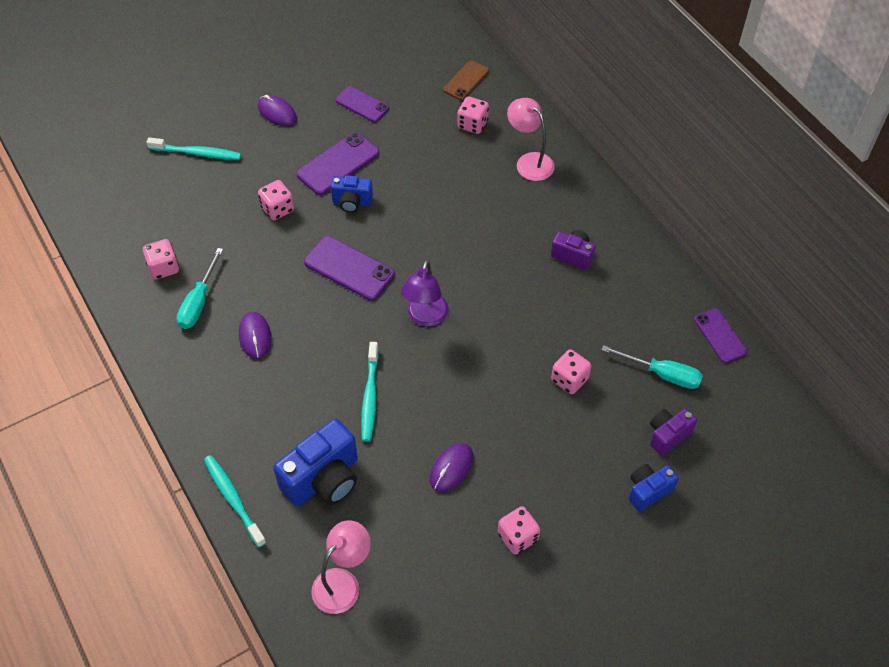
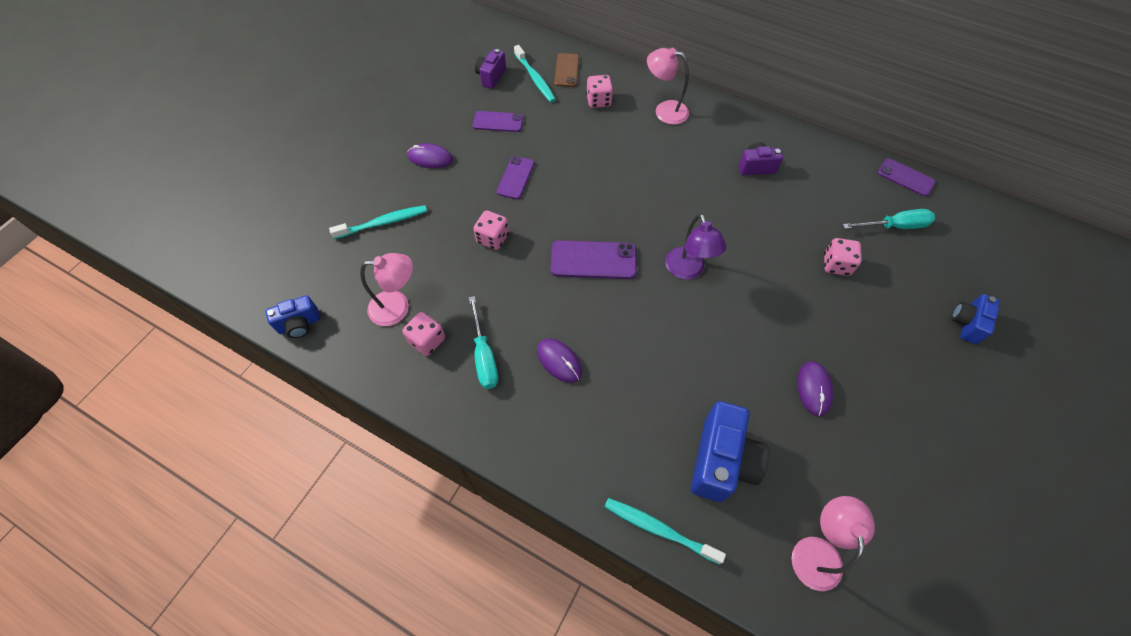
camera: 30 degrees left, 5 degrees up
purple phone [296,132,379,195] -> purple phone [496,156,535,199], size x0.66
blue camera [331,175,373,213] -> blue camera moved to [265,295,320,338]
turquoise toothbrush [361,342,379,442] -> turquoise toothbrush moved to [514,45,556,103]
pink dice [498,506,540,554] -> none
purple camera [650,409,697,456] -> purple camera moved to [475,49,506,89]
none -> pink lamp [360,253,413,326]

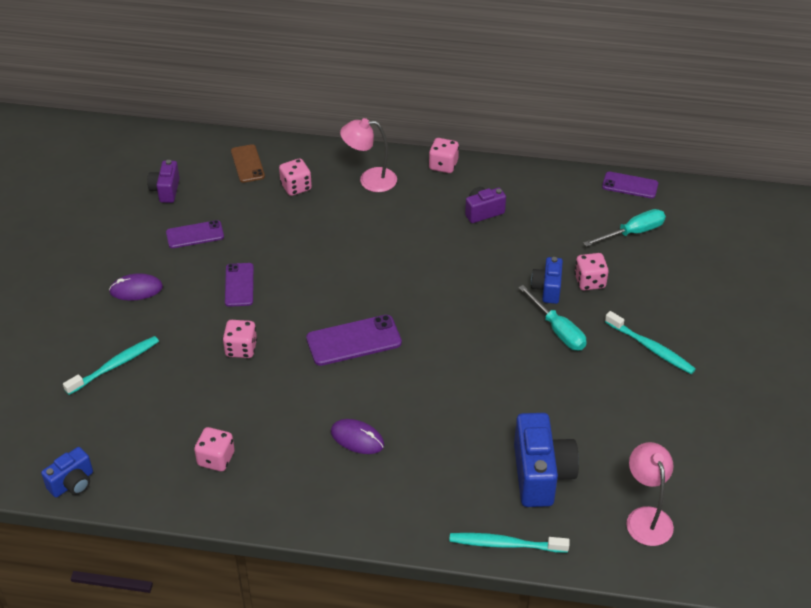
camera: 20 degrees left, 15 degrees down
pink lamp [360,253,413,326] -> none
turquoise screwdriver [469,296,498,389] -> turquoise screwdriver moved to [518,285,587,350]
turquoise toothbrush [514,45,556,103] -> turquoise toothbrush moved to [605,311,696,374]
purple lamp [665,214,727,280] -> none
purple mouse [797,361,833,416] -> none
blue camera [951,294,999,344] -> blue camera moved to [531,257,563,304]
none -> pink dice [429,138,459,173]

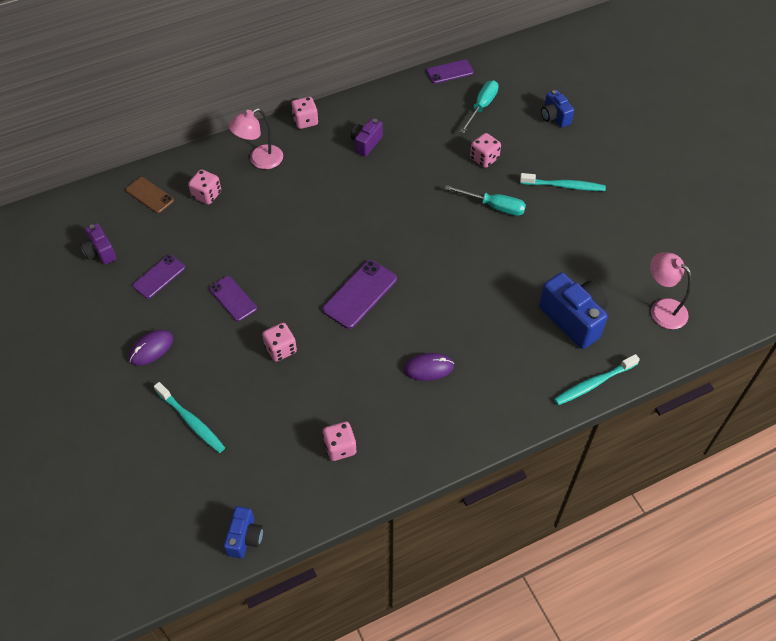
camera: 35 degrees left, 10 degrees up
turquoise toothbrush [63,336,159,395] -> turquoise toothbrush turned 120 degrees clockwise [154,382,225,453]
blue camera [531,257,563,304] -> blue camera moved to [541,90,574,128]

